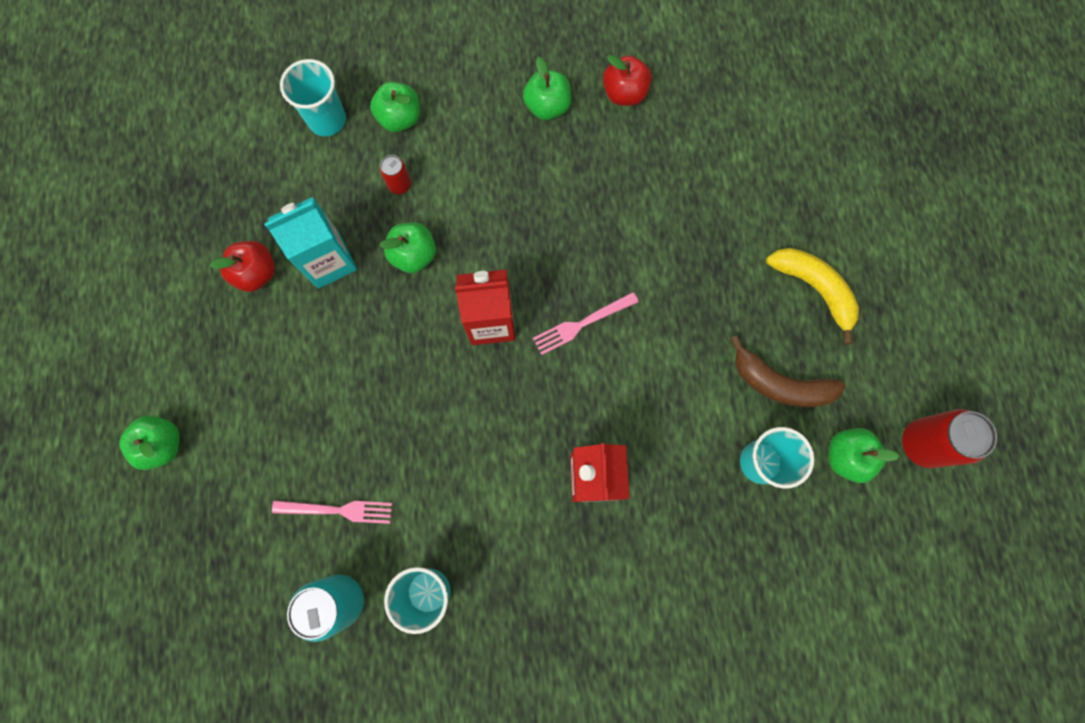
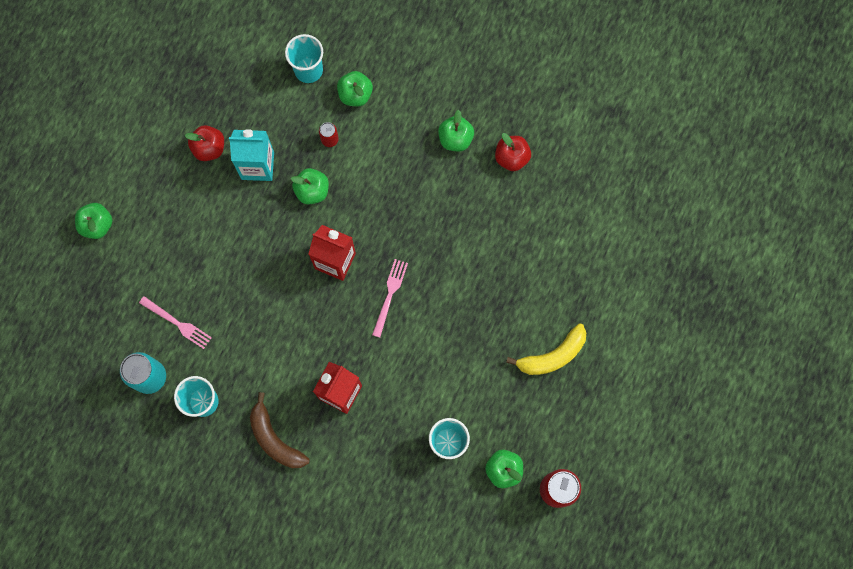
camera: 30 degrees right, 0 degrees up
pink fork [533,292,639,355] -> pink fork turned 105 degrees clockwise [372,259,408,338]
brown banana [730,335,845,407] -> brown banana moved to [250,392,309,468]
yellow banana [766,248,859,345] -> yellow banana turned 75 degrees clockwise [506,324,586,375]

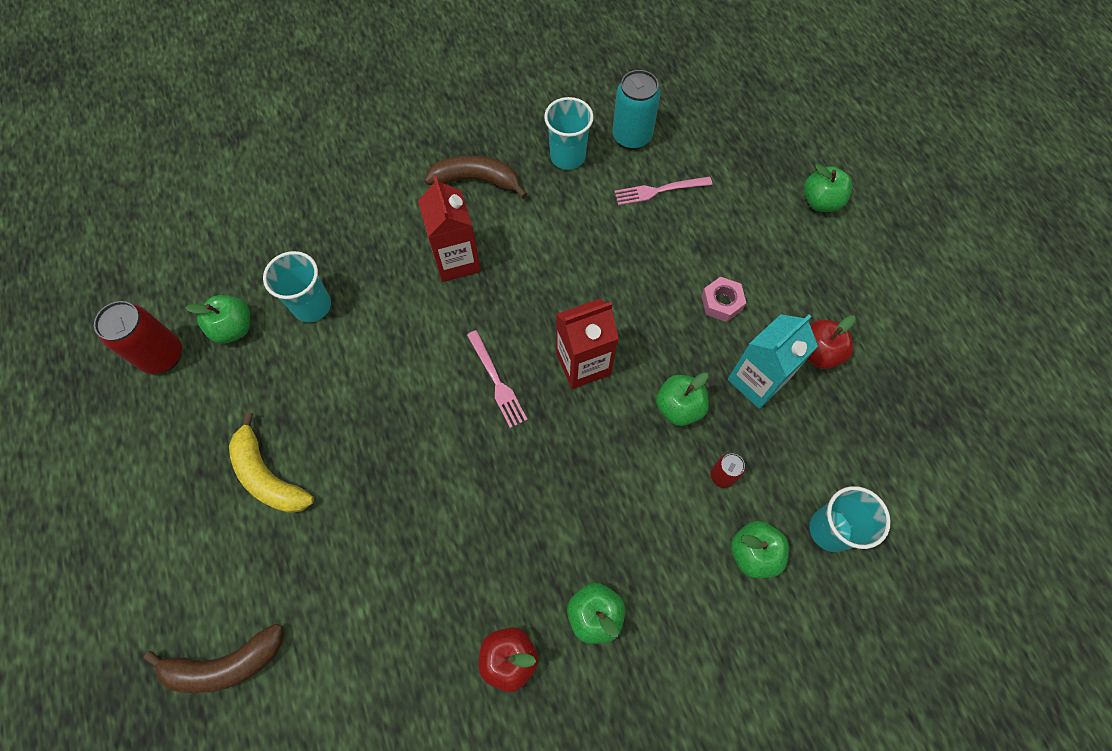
camera: 135 degrees right, 10 degrees down
yellow banana [506,324,586,375] -> yellow banana turned 60 degrees counterclockwise [229,412,314,513]
none -> brown banana [143,623,283,693]
none -> pink nut [701,277,746,322]

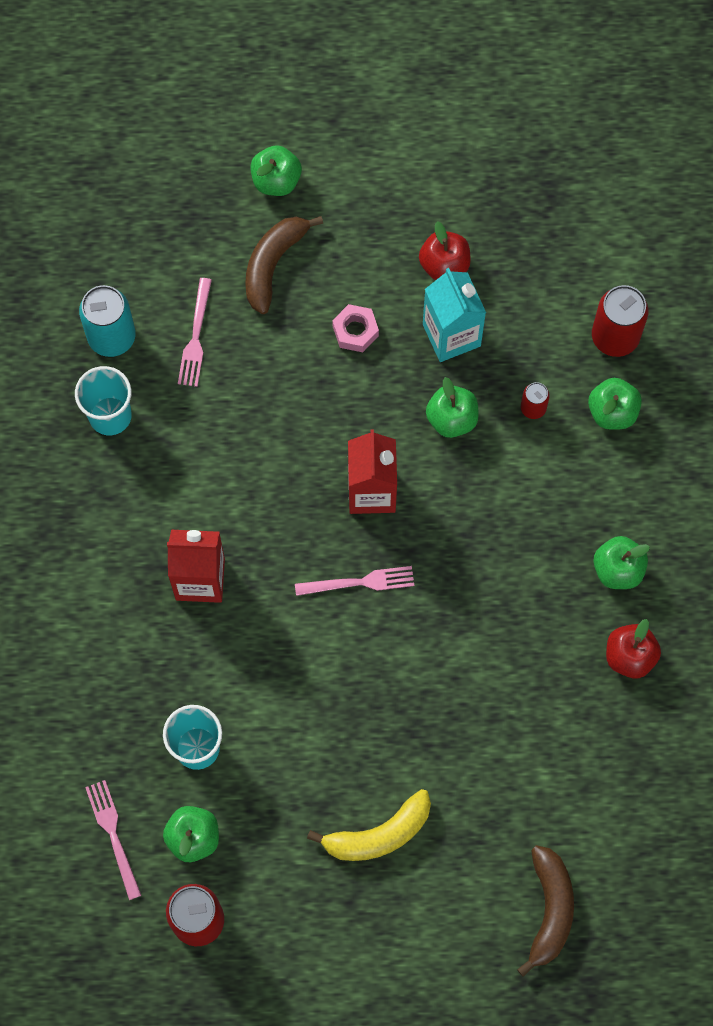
camera: 70 degrees left, 5 degrees up
brown banana [424,155,527,199] -> brown banana moved to [245,216,323,314]
turquoise cup [809,486,891,552] -> red can [592,285,649,357]
none -> pink fork [85,780,142,900]

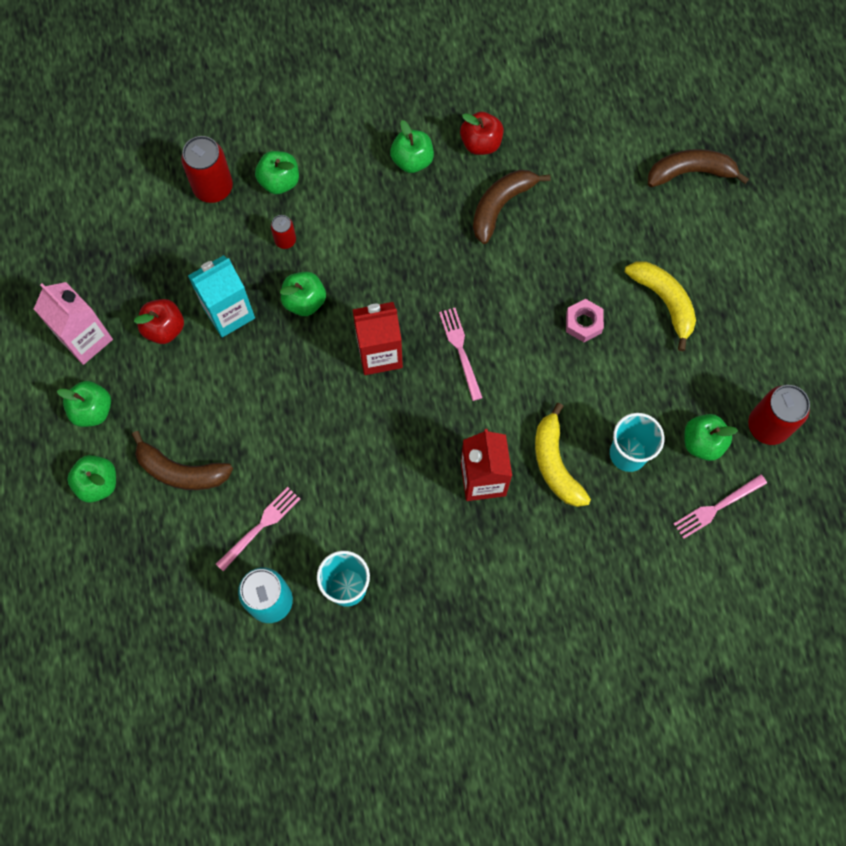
camera: 100 degrees left, 0 degrees up
pink fork [178,278,212,387] -> pink fork turned 45 degrees counterclockwise [216,487,300,571]
pink nut [332,304,379,352] -> pink nut moved to [566,299,604,342]
none -> pink carton [34,282,113,365]
none -> green apple [57,381,111,427]
none -> brown banana [473,170,551,244]
none -> yellow banana [535,403,591,507]

